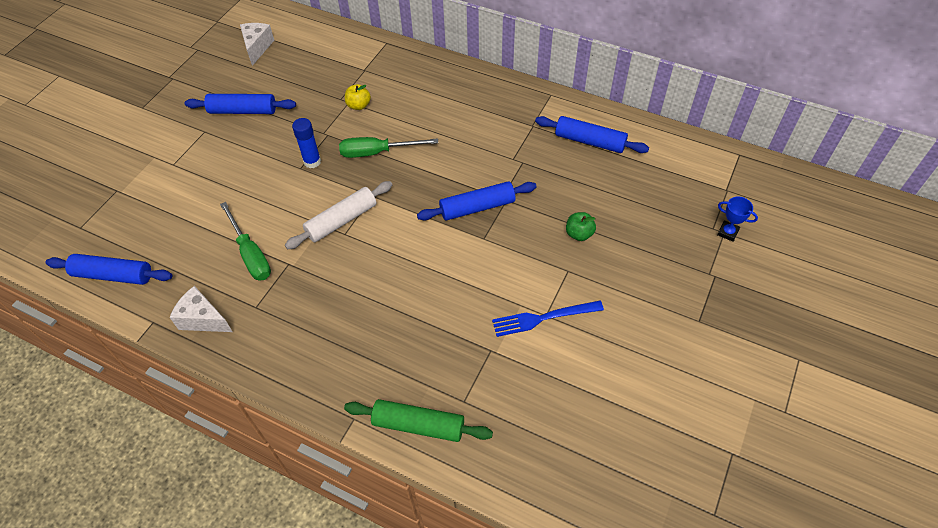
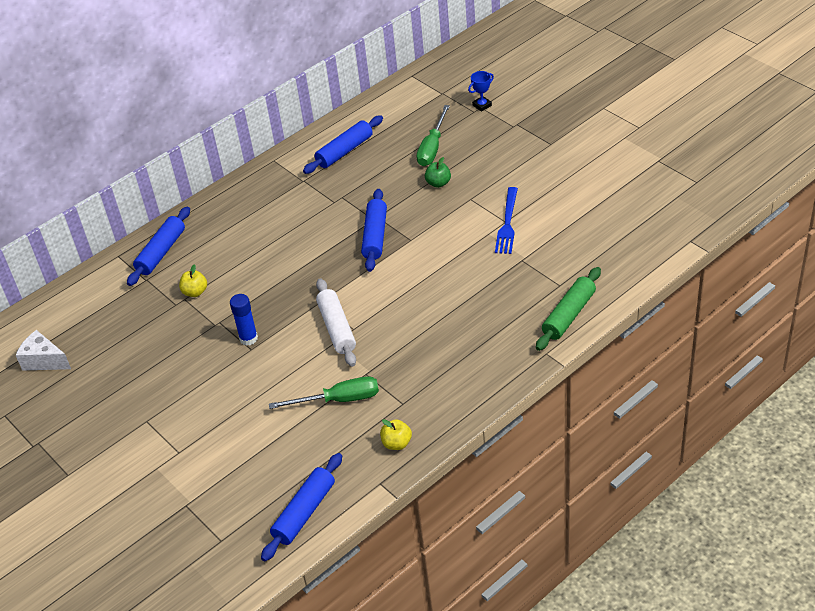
camera: 65 degrees left, 10 degrees down
white cheese [169,286,233,332] -> yellow apple [380,419,412,450]
blue rolling pin [185,94,296,114] -> blue rolling pin moved to [127,207,190,286]
green screwdriver [339,137,438,158] -> green screwdriver moved to [417,105,450,166]

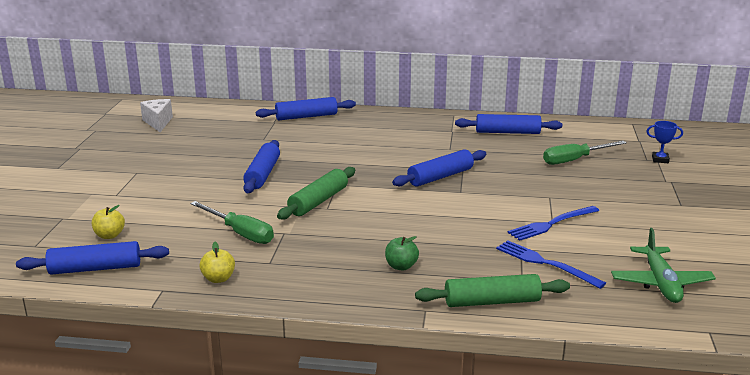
camera: 45 degrees right, 20 degrees down
yellow apple [179,264,207,297] -> yellow apple moved to [92,205,125,239]
blue glue stick [230,294,258,346] -> blue rolling pin [243,140,280,193]
white rolling pin [316,278,356,367] -> green rolling pin [277,167,355,220]
green apple [425,157,451,188] -> green apple moved to [385,236,419,270]
none -> blue fork [496,240,606,289]
none -> green plane [611,228,716,303]

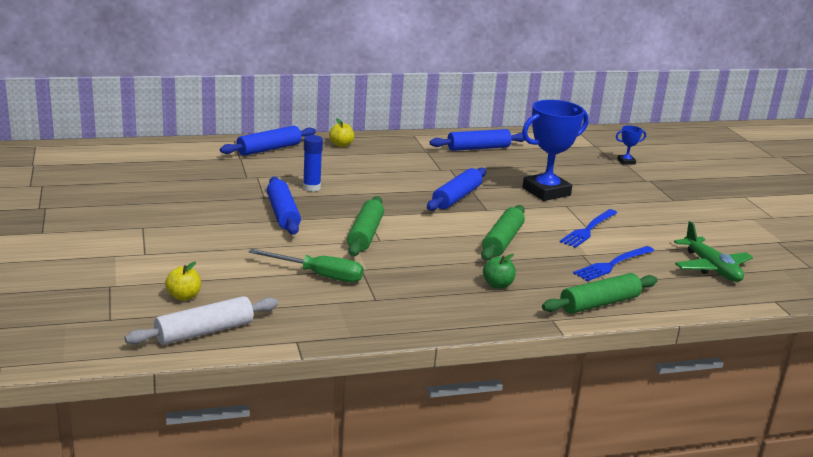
camera: 25 degrees left, 0 degrees up
blue rolling pin [16,241,169,275] -> white rolling pin [125,296,278,345]
white cheese [140,99,173,132] -> none
yellow apple [200,242,235,283] -> yellow apple moved to [329,118,354,147]
blue fork [496,240,606,289] -> blue fork turned 60 degrees counterclockwise [573,246,654,281]
green screwdriver [543,141,627,165] -> none
none -> blue glue stick [303,135,323,192]
none -> green rolling pin [481,205,525,261]
none -> blue trophy [522,100,589,201]

